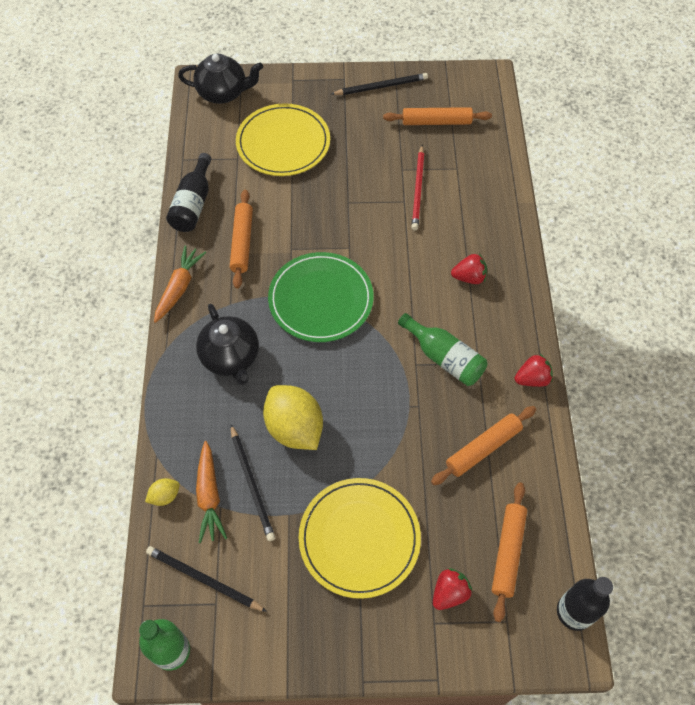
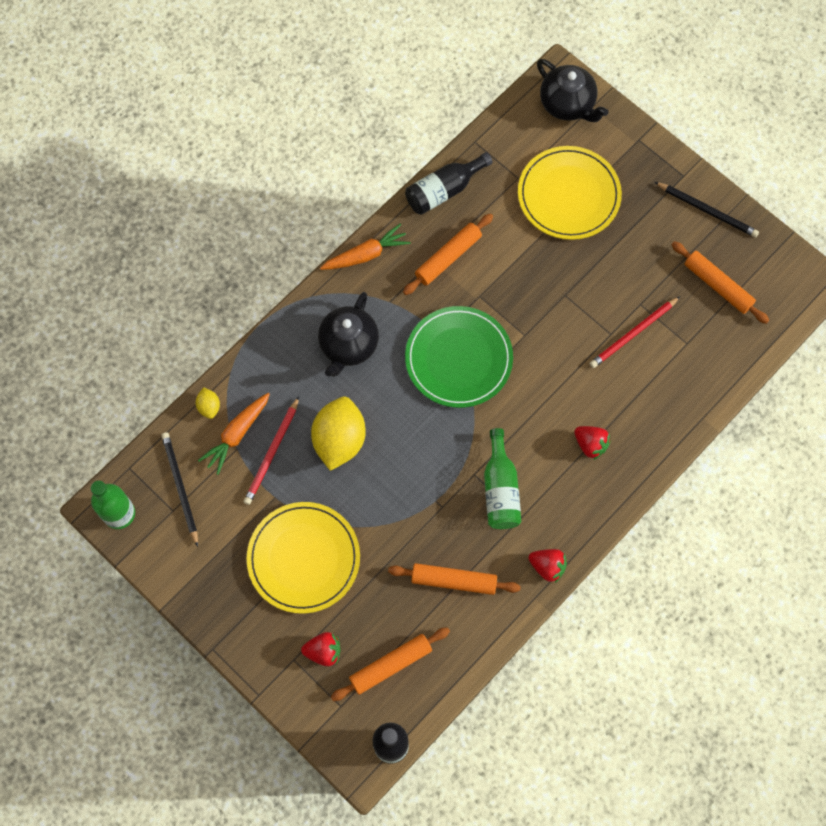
camera: 45 degrees right, 10 degrees up
yellow lemon [145,478,180,506] -> yellow lemon turned 60 degrees clockwise [196,387,220,419]
black pencil [230,425,275,541] -> red pencil [243,397,299,505]

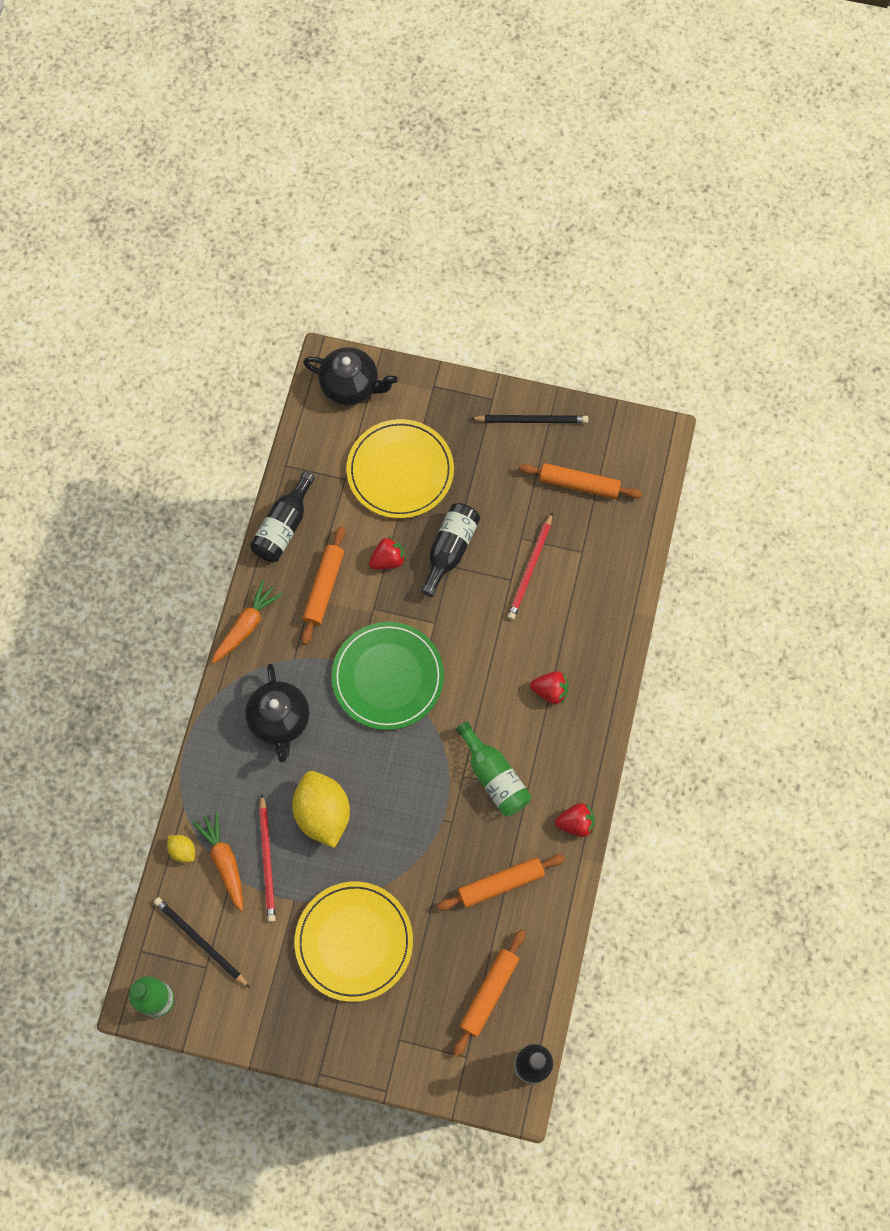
camera: 30 degrees left, 0 degrees up
orange carrot [198,393,270,475] -> orange carrot turned 150 degrees clockwise [193,811,243,912]
red strawberry [301,632,341,666] -> red strawberry moved to [369,536,406,570]
none -> black bottle [421,503,480,597]

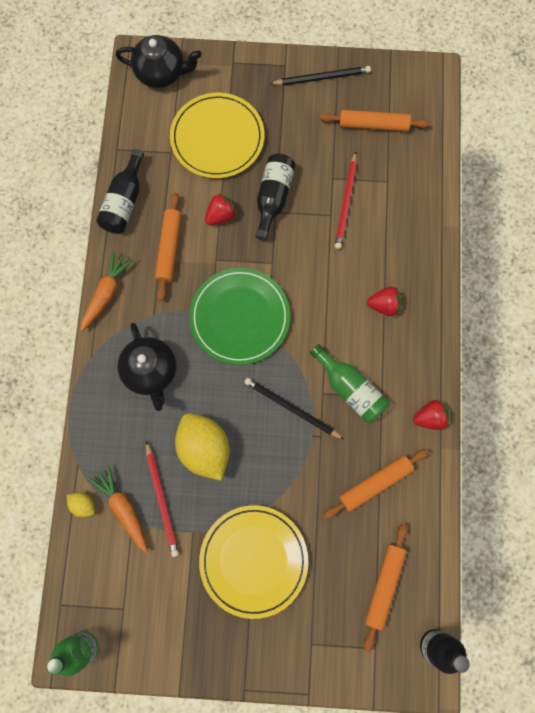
camera: 10 degrees left, 5 degrees up
black pencil [154,897,250,988] -> black pencil moved to [244,378,344,440]

